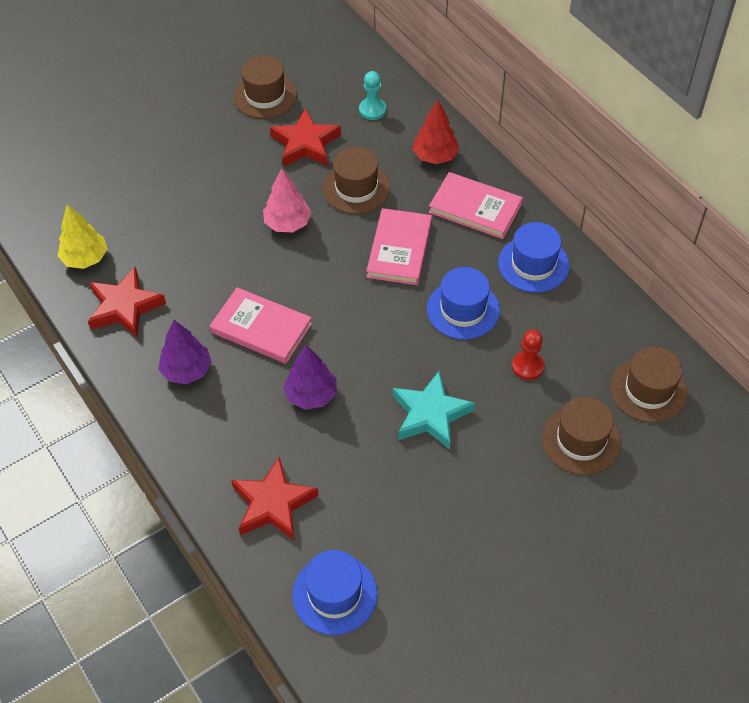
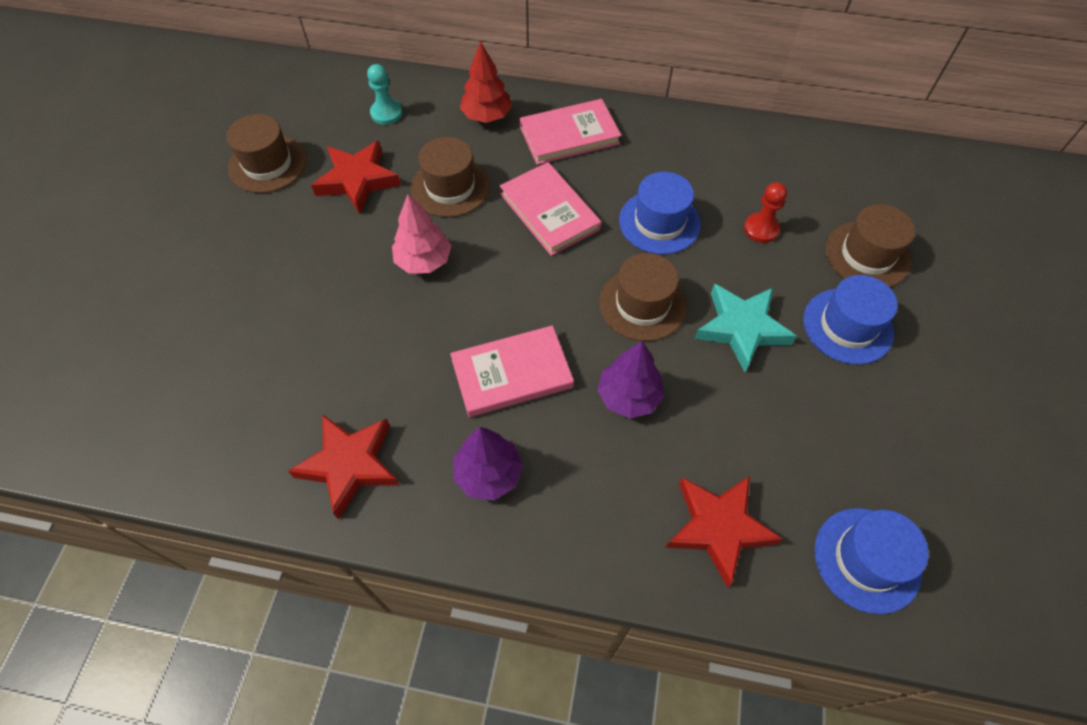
camera: 45 degrees left, 5 degrees up
yellow tree [58,205,108,269] -> none
blue hat [498,222,570,293] -> blue hat moved to [803,275,898,365]
brown hat [610,347,688,423] -> brown hat moved to [599,253,687,341]

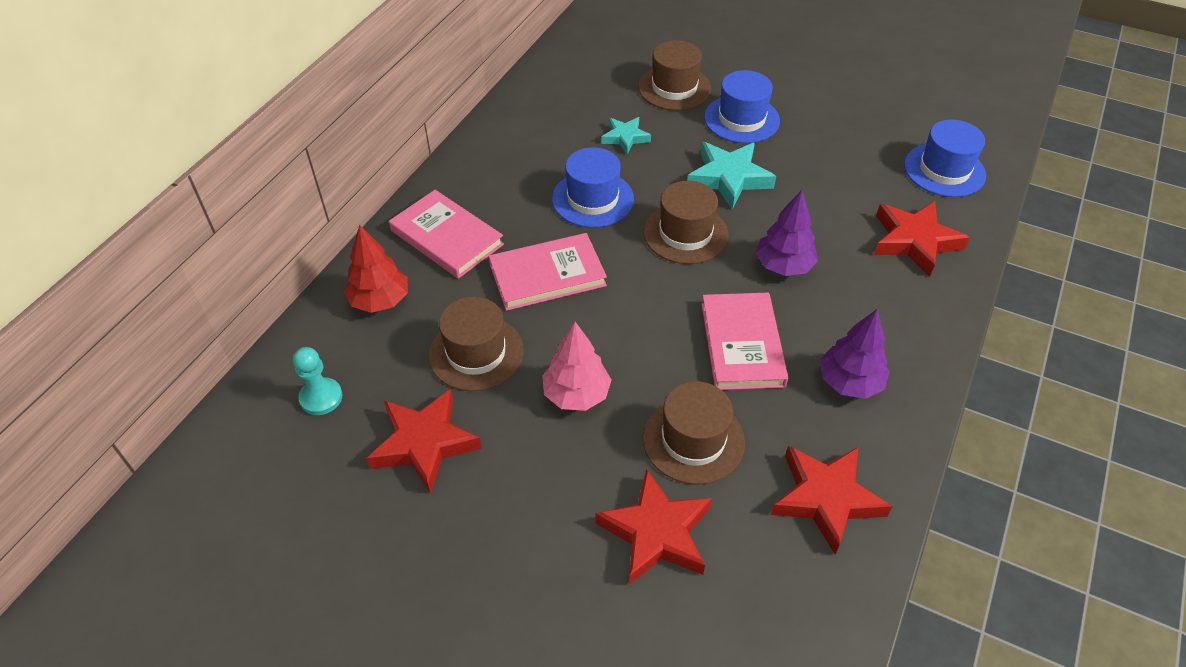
camera: 75 degrees left, 10 degrees down
brown hat [227,114,307,193] -> brown hat moved to [643,381,745,485]
pink book [520,99,622,165] -> pink book turned 45 degrees counterclockwise [389,190,504,279]
red pawn [744,182,787,243] -> turquoise star [601,117,651,155]
none -> red star [595,469,712,585]

